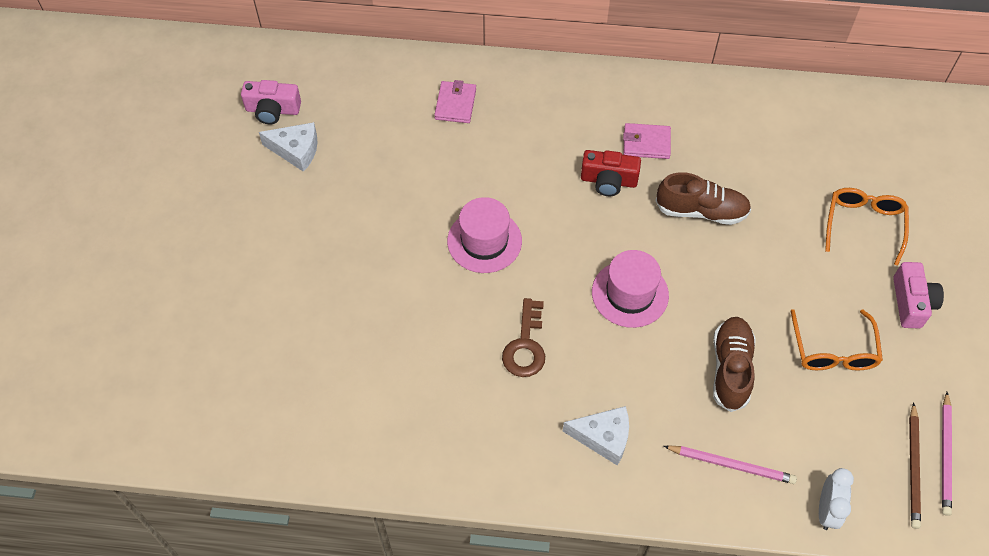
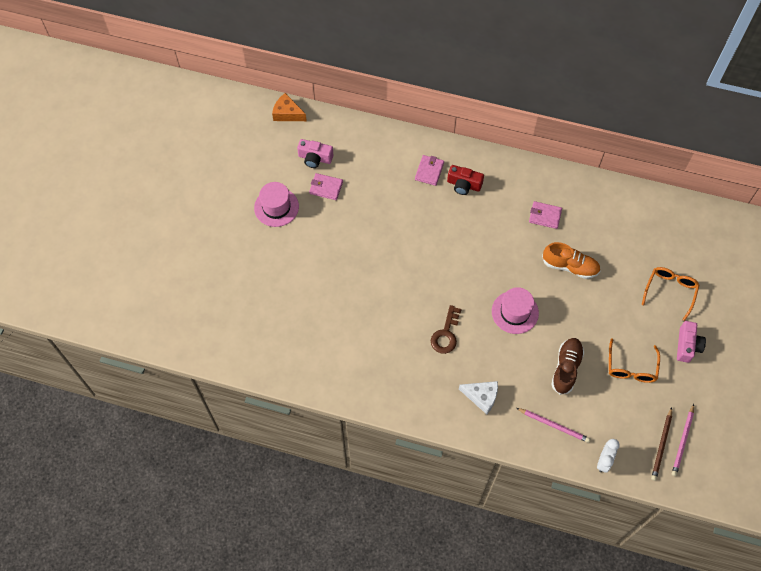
camera: 10 degrees right, 5 degrees up
white cheese [259,122,318,172] -> pink wallet [309,173,343,200]
pink hat [447,197,522,273] -> pink hat moved to [254,182,299,227]
red camera [581,150,641,196] -> red camera moved to [447,165,484,195]
brown shoe [655,172,751,225] -> orange shoe [542,242,600,279]
none -> orange cheese [272,93,307,121]

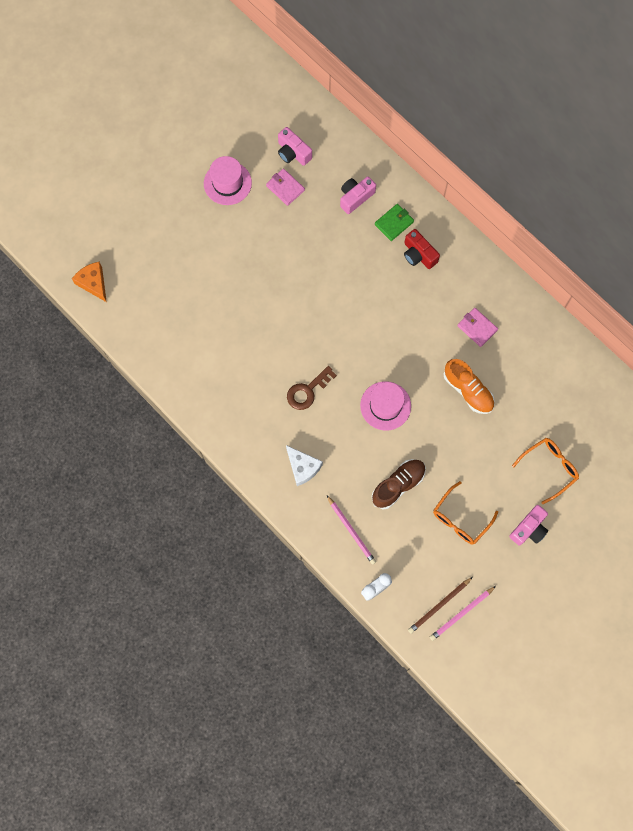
camera: 30 degrees right, 10 degrees up
orange cheese [272,93,307,121] -> orange cheese moved to [72,262,107,302]
pink wallet [415,155,444,186] -> green wallet [375,204,414,241]
none -> pink camera [340,176,376,214]

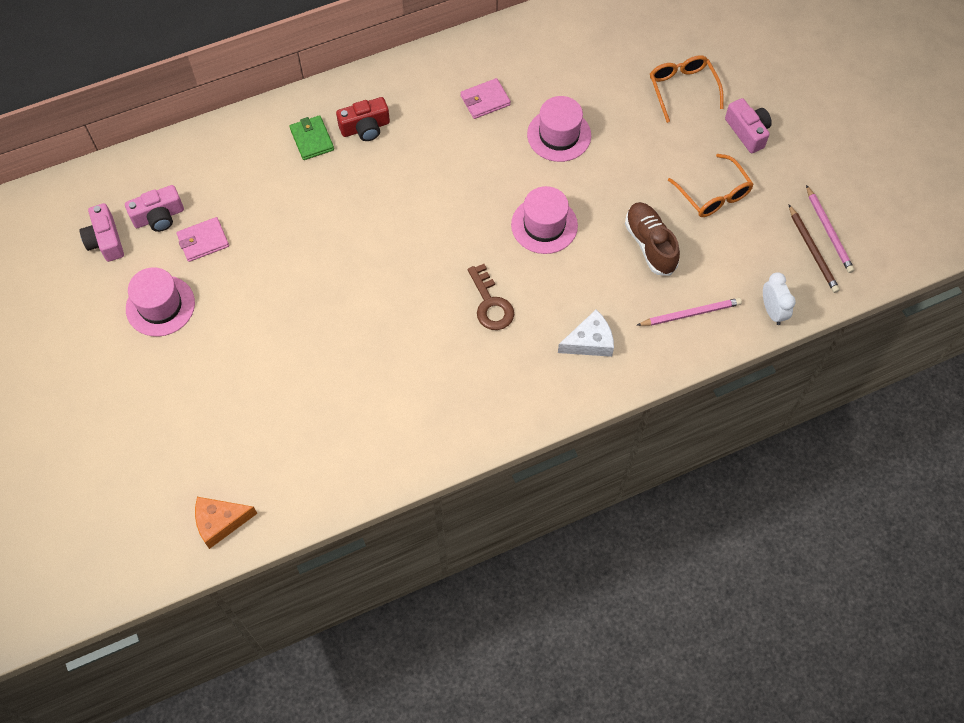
camera: 70 degrees left, 10 degrees down
pink camera [340,176,376,214] -> pink camera moved to [80,203,124,262]
orange shoe [443,359,495,414] -> pink hat [527,96,591,162]

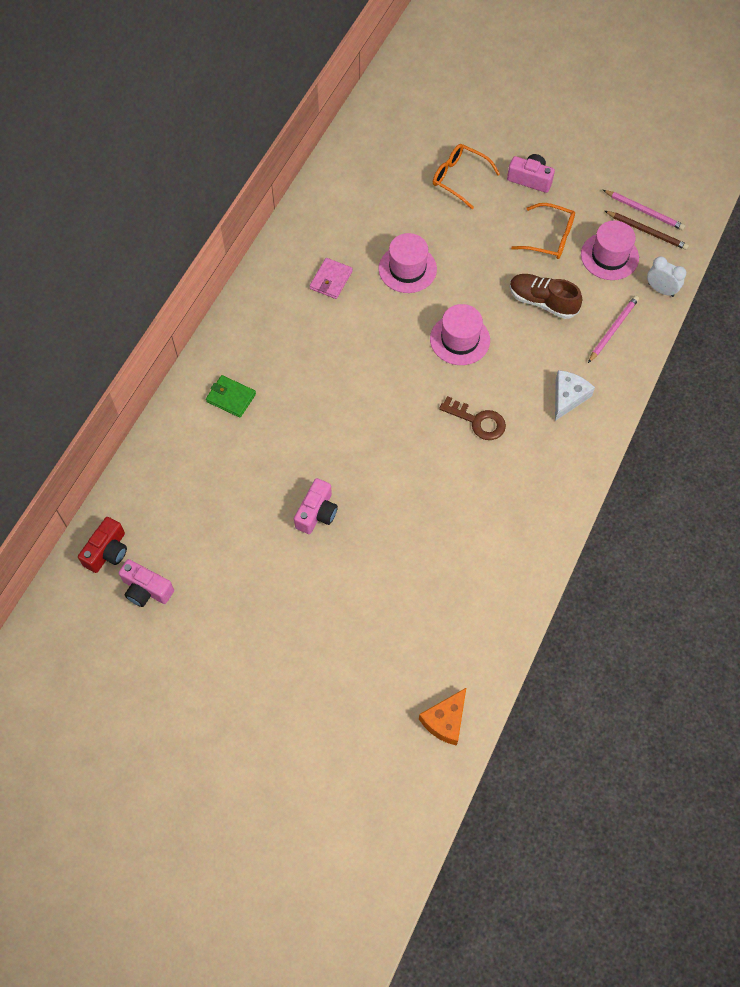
camera: 40 degrees left, 0 degrees up
pink camera [125,185,184,232] -> pink camera moved to [294,478,338,534]
pink hat [126,267,195,337] -> pink hat moved to [581,221,639,280]
pink wallet [176,217,229,262] -> none
red camera [336,97,390,141] -> red camera moved to [78,517,127,573]

